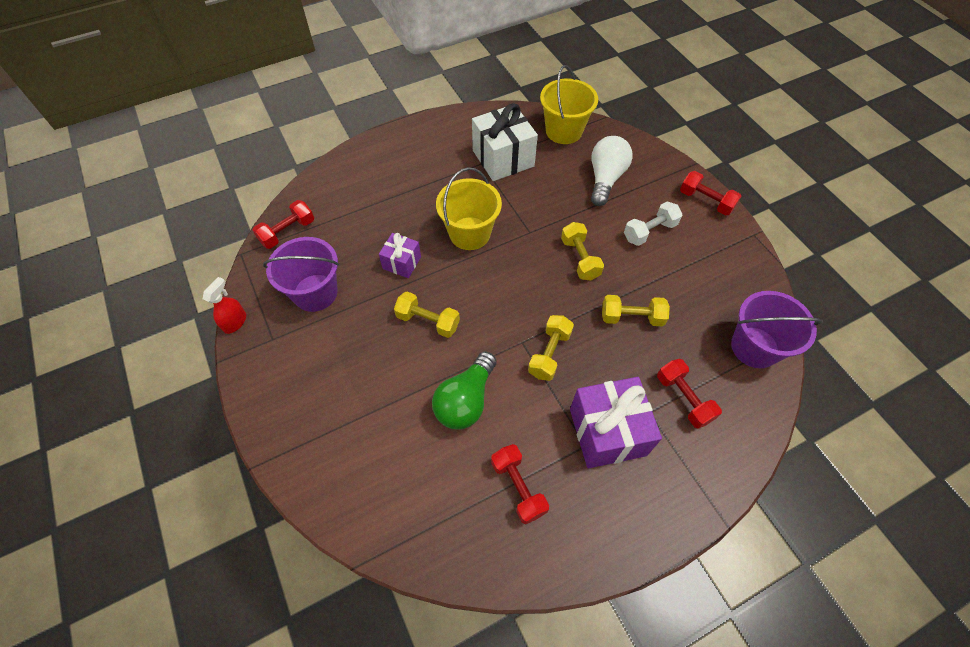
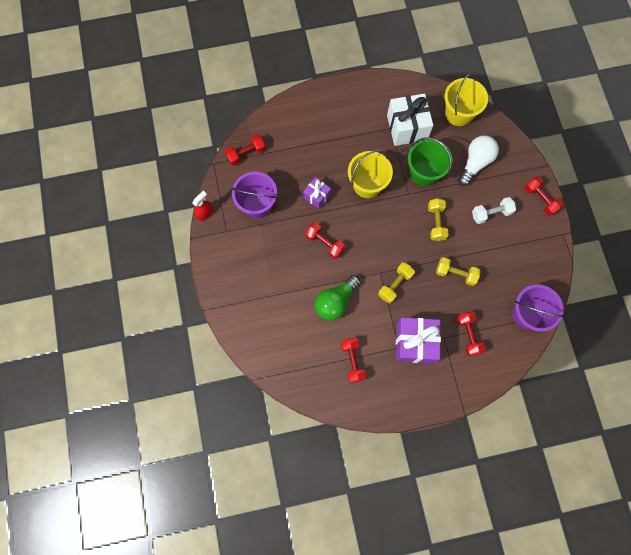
camera: 15 degrees right, 15 degrees up
yellow dumbbell [394,292,460,338] -> red dumbbell [305,222,345,259]
none -> green bucket [408,137,453,186]

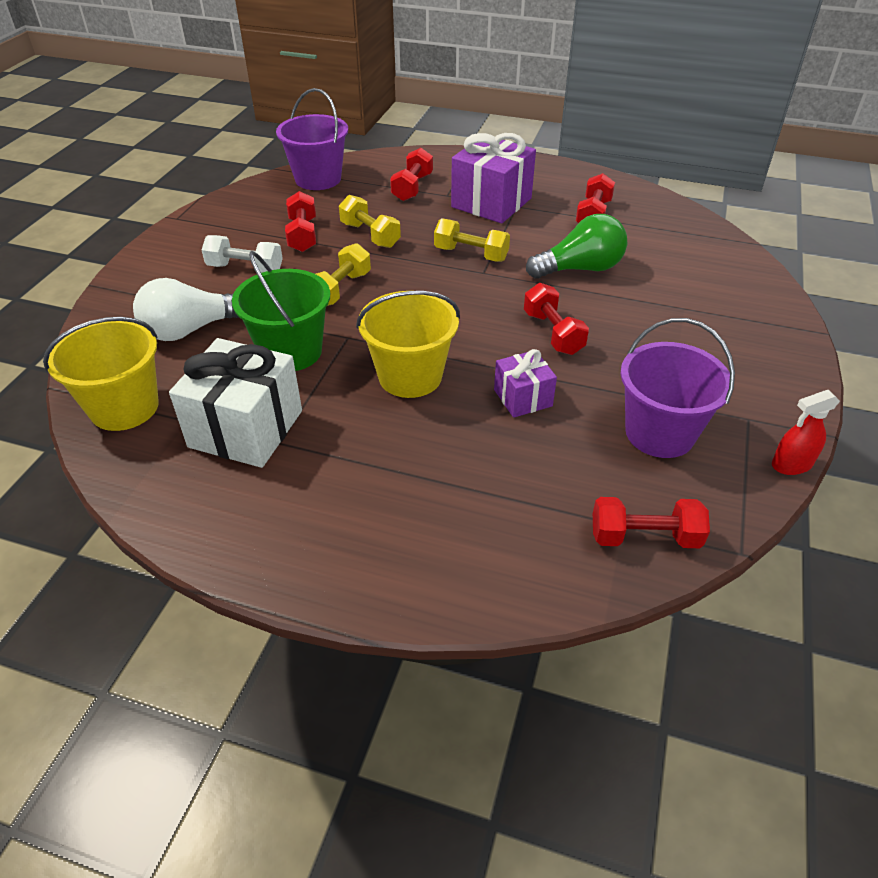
camera: 150 degrees left, 30 degrees down
yellow dumbbell [378,262,415,304] -> yellow dumbbell turned 45 degrees clockwise [434,218,510,262]
red dumbbell [525,176,564,216] -> red dumbbell moved to [285,191,316,252]

